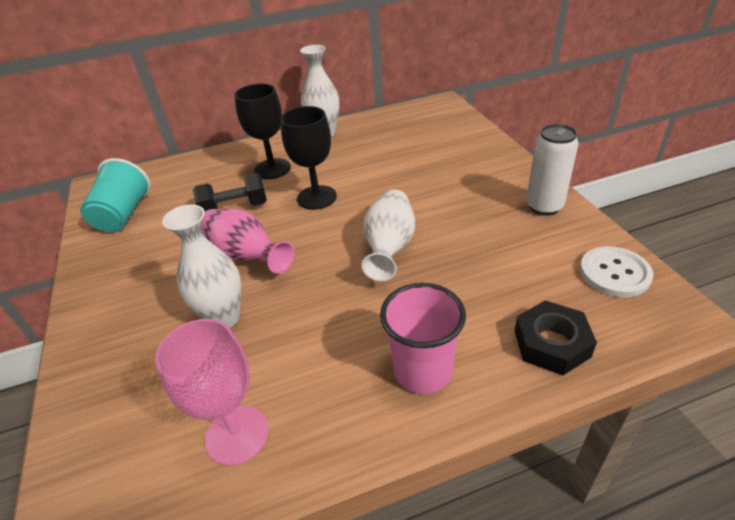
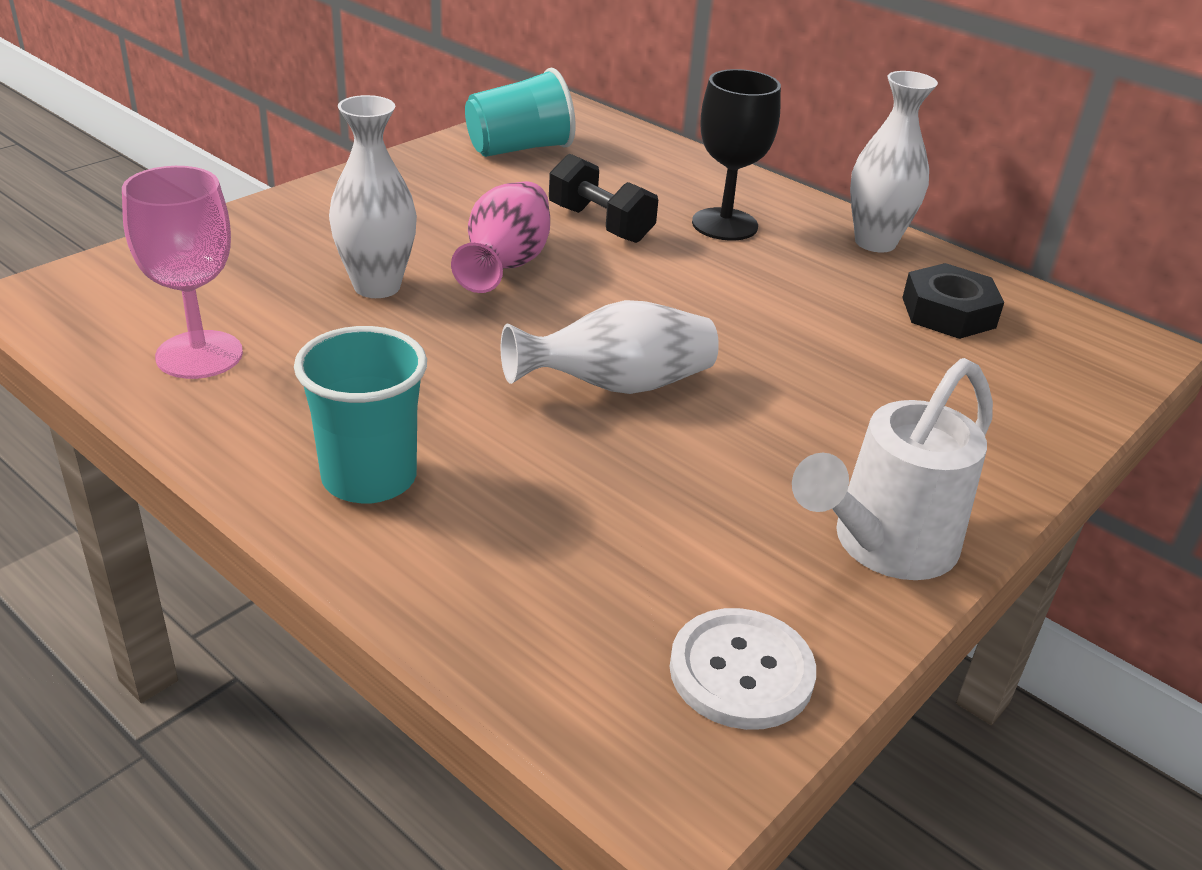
camera: 55 degrees right, 5 degrees down
black goblet [281,106,337,210] -> none
pink cup [380,283,466,394] -> turquoise cup [294,326,427,504]
black nut [515,300,597,375] -> black nut moved to [902,263,1004,339]
white can [526,124,578,216] -> white watering can [792,358,993,580]

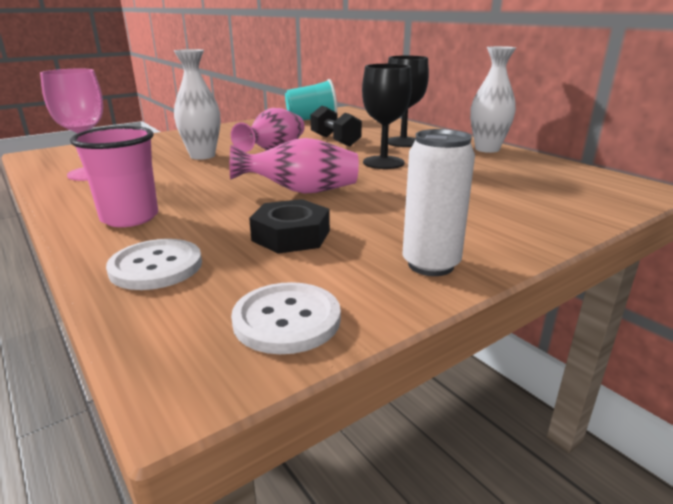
camera: 15 degrees right, 10 degrees down
turquoise cup [294,326,427,504] -> pink cup [70,126,158,227]
white vase [501,300,719,394] -> pink vase [230,138,359,194]
white watering can [792,358,993,580] -> white can [403,129,475,276]
black nut [902,263,1004,339] -> black nut moved to [249,199,330,254]
none -> white button [106,239,202,290]
none -> black goblet [362,64,412,169]

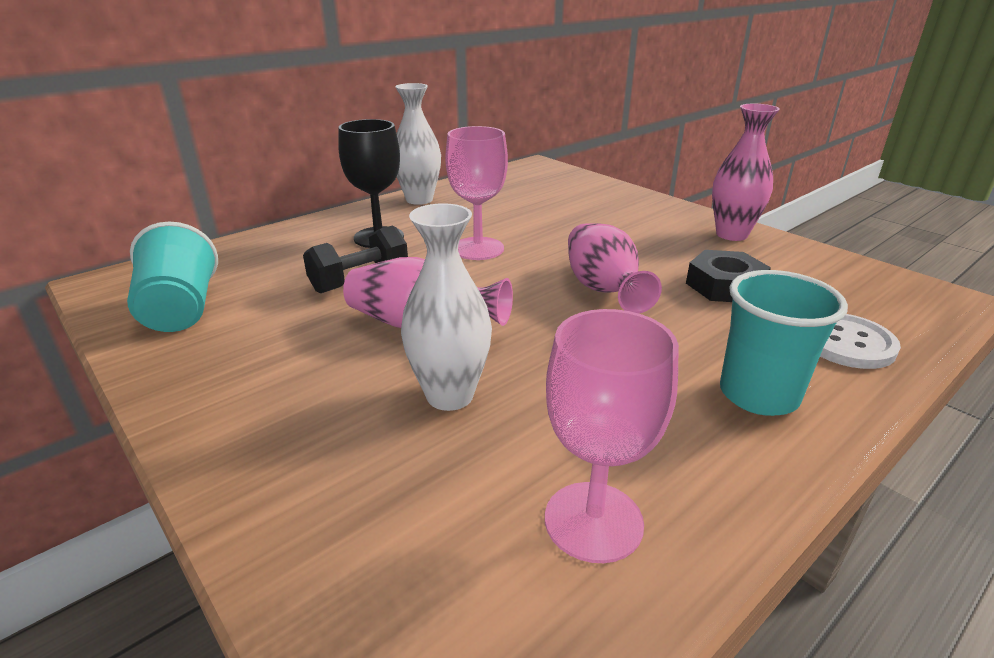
camera: 95 degrees left, 5 degrees up
pink cup [70,126,158,227] -> turquoise cup [720,270,848,416]
white button [231,282,341,354] -> none
black goblet [362,64,412,169] -> pink goblet [445,126,508,260]
white can [403,129,475,276] -> pink vase [712,104,780,241]

